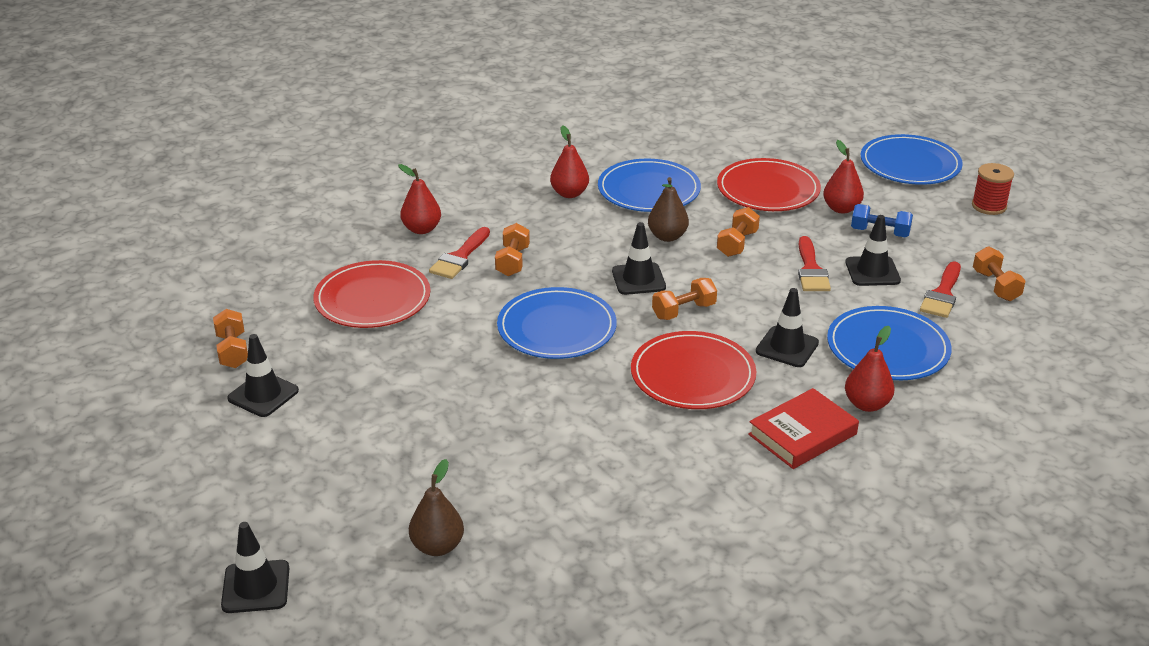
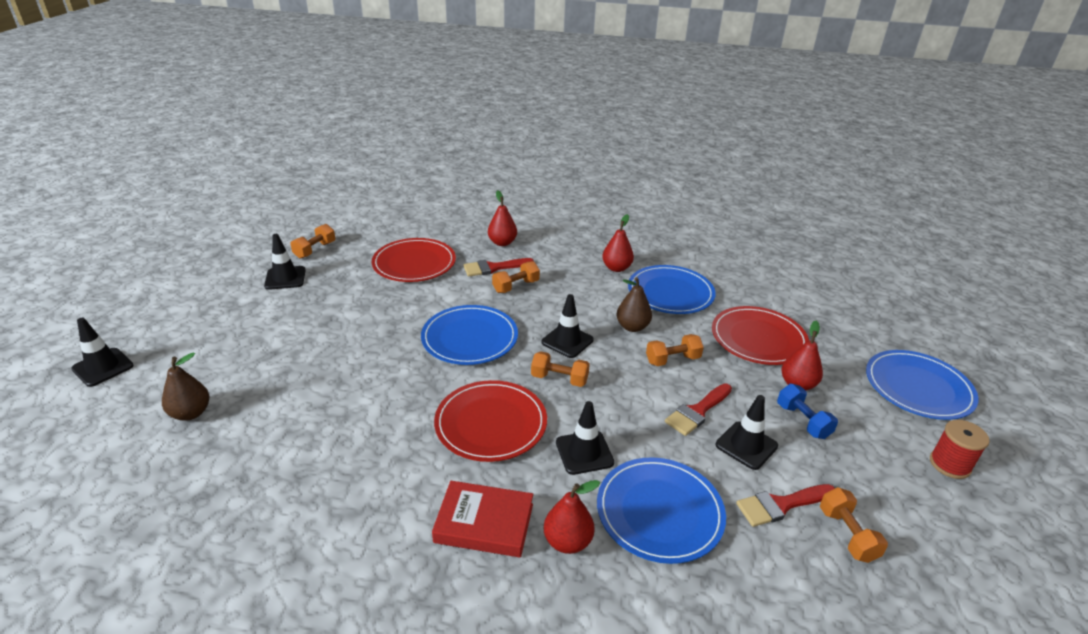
camera: 45 degrees right, 0 degrees up
orange dumbbell [973,246,1026,301] -> orange dumbbell turned 45 degrees counterclockwise [820,487,888,563]

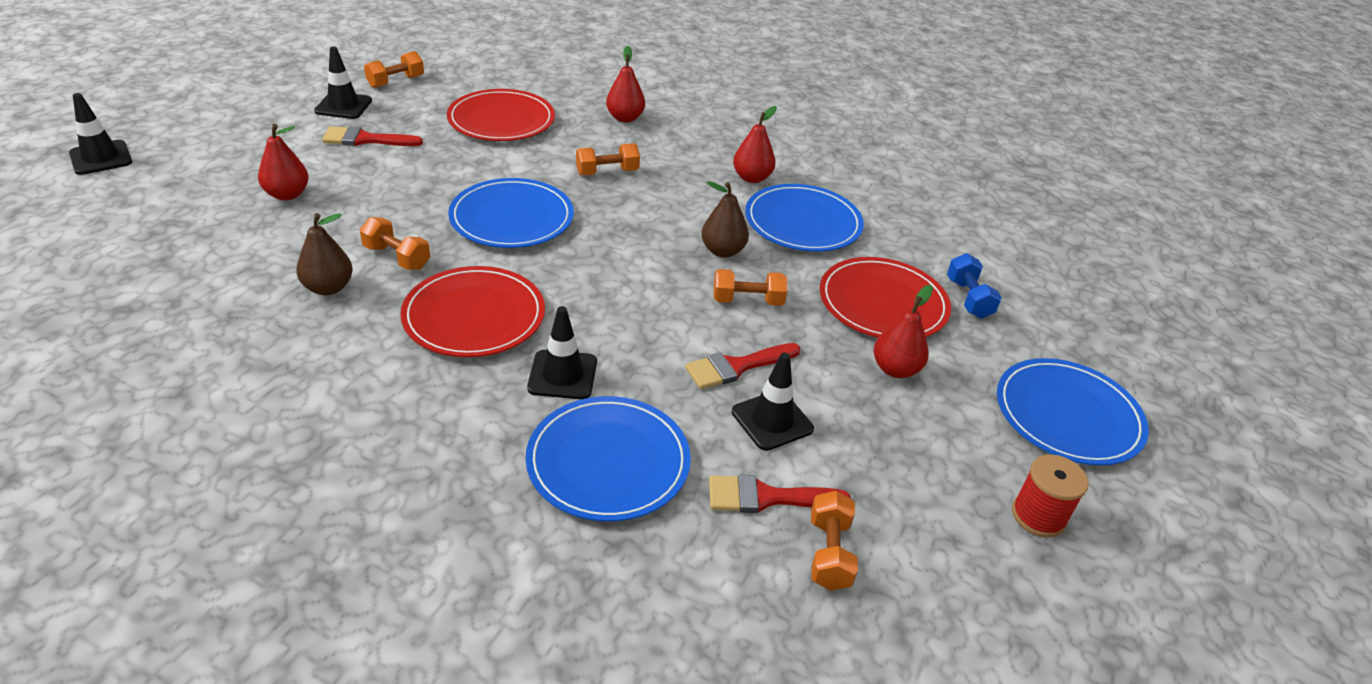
camera: 15 degrees right, 5 degrees up
brown pear [162,353,209,421] -> brown pear moved to [296,213,353,295]
red book [432,481,533,557] -> none
red brush [463,258,534,276] -> red brush moved to [322,126,423,146]
orange dumbbell [531,351,590,387] -> orange dumbbell moved to [360,217,430,270]
black traffic cone [542,294,594,358] -> none
red pear [544,480,600,554] -> red pear moved to [258,124,309,200]
blue dumbbell [777,384,838,439] -> blue dumbbell moved to [947,253,1002,318]

